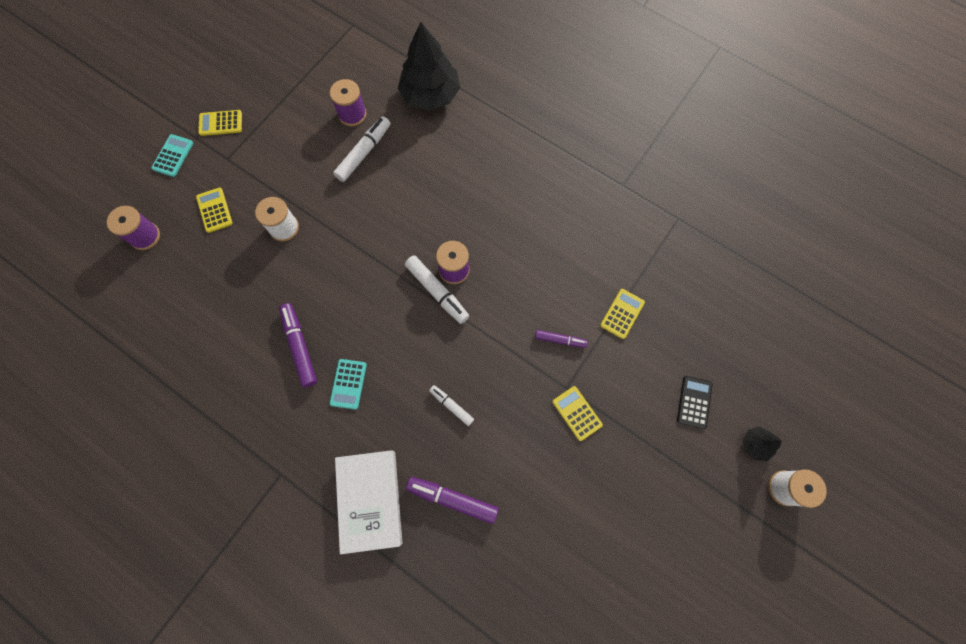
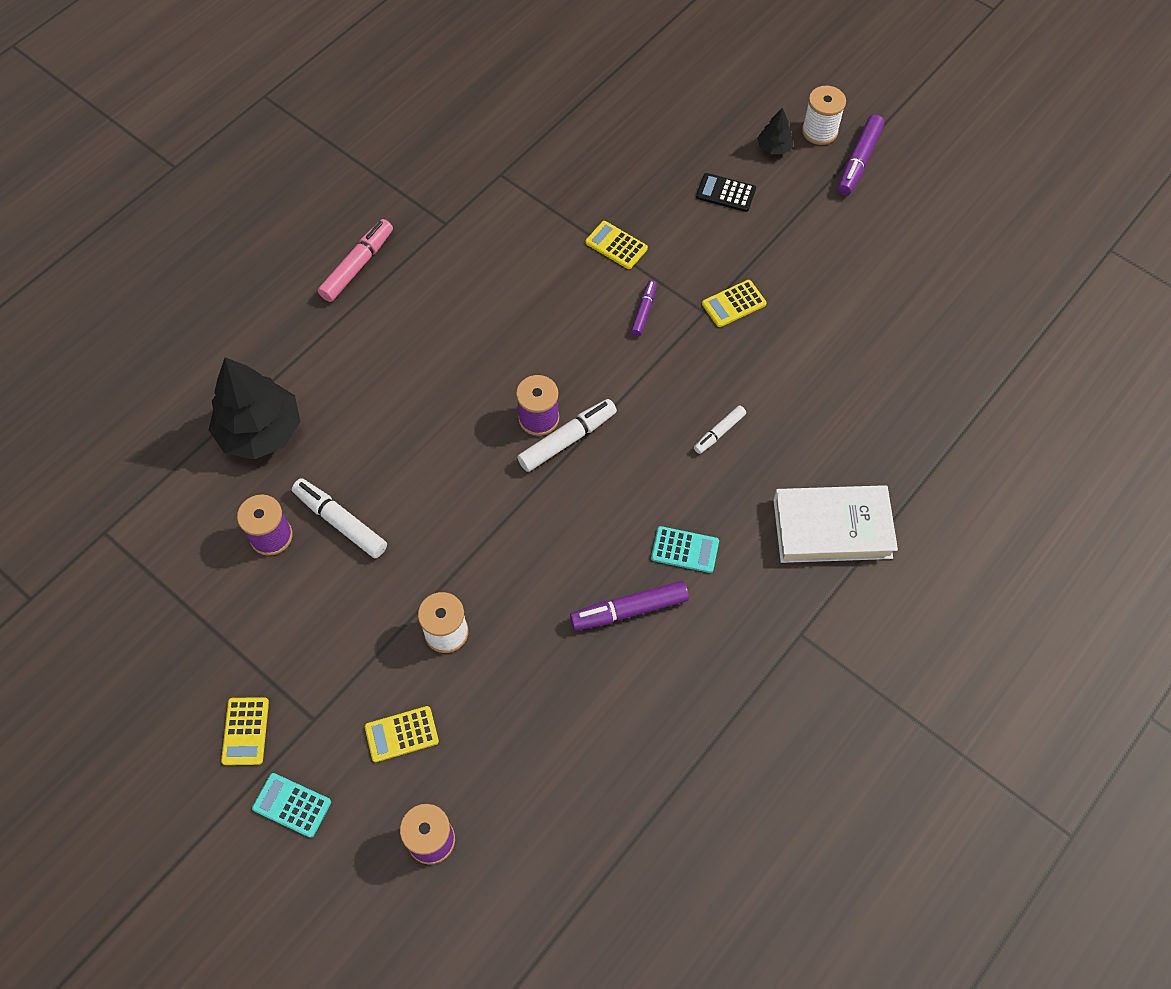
camera: 85 degrees left, 10 degrees down
purple marker [406,477,499,524] -> purple marker moved to [838,114,884,195]
none -> pink marker [318,219,393,302]

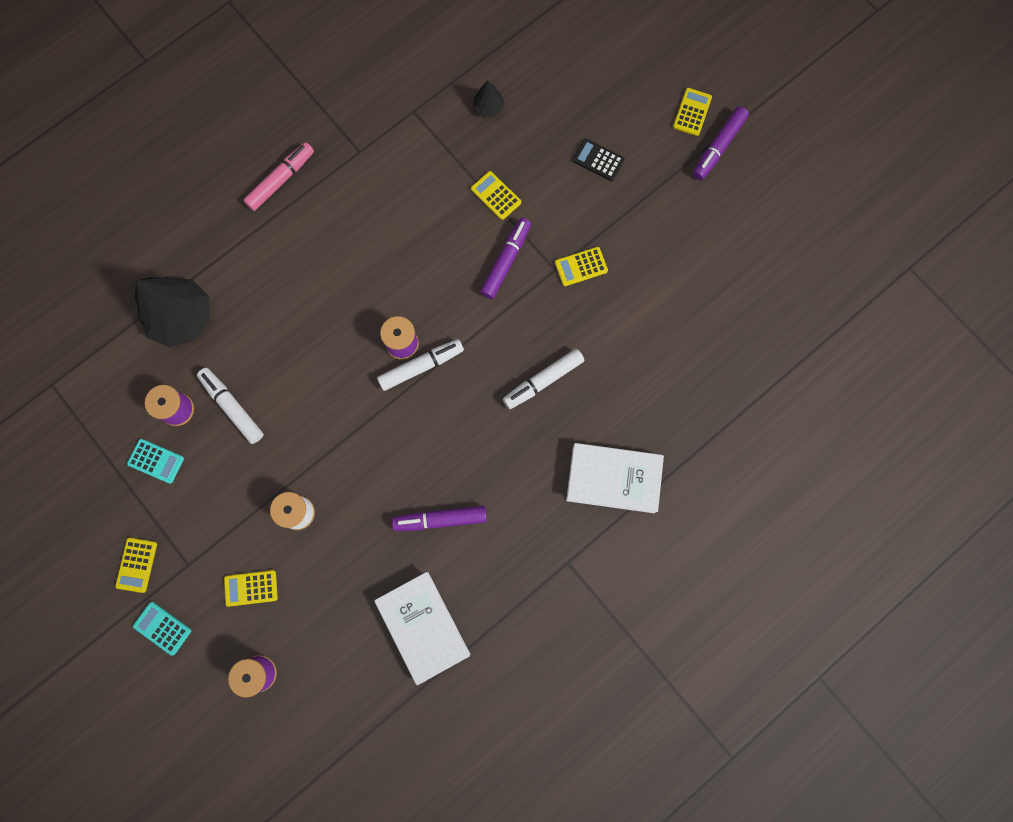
camera: 10 degrees right, 15 degrees up
purple marker [631,280,657,336] -> purple marker [480,218,531,299], size x1.67
turquoise calculator [651,526,719,573] -> turquoise calculator moved to [127,439,184,484]
white marker [694,406,746,454] -> white marker [503,349,584,409], size x1.67
black tree [757,108,794,154] -> black tree moved to [474,81,505,117]
white spool [802,86,846,145] -> yellow calculator [673,88,712,136]
none -> white book [374,572,470,685]

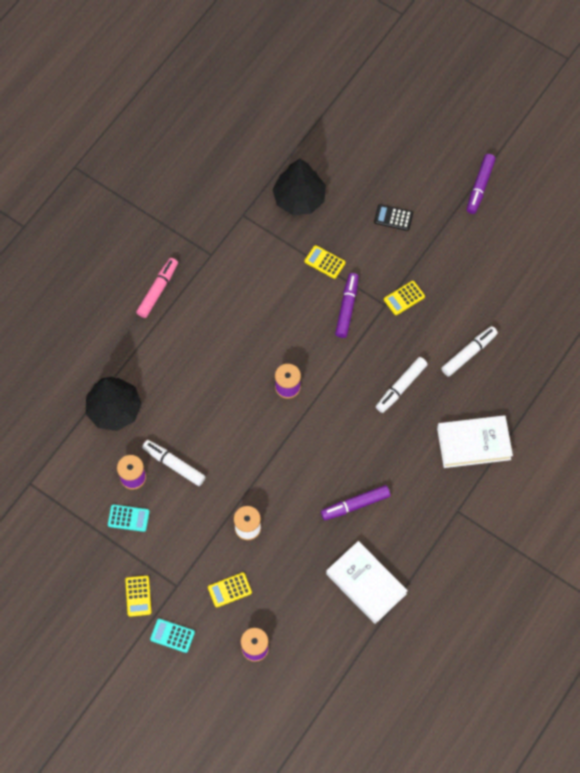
camera: 15 degrees left, 10 degrees down
white marker [377,339,464,391] -> white marker moved to [441,326,498,377]
black tree [474,81,505,117] -> black tree [272,159,326,215], size x2.18
yellow calculator [673,88,712,136] -> none

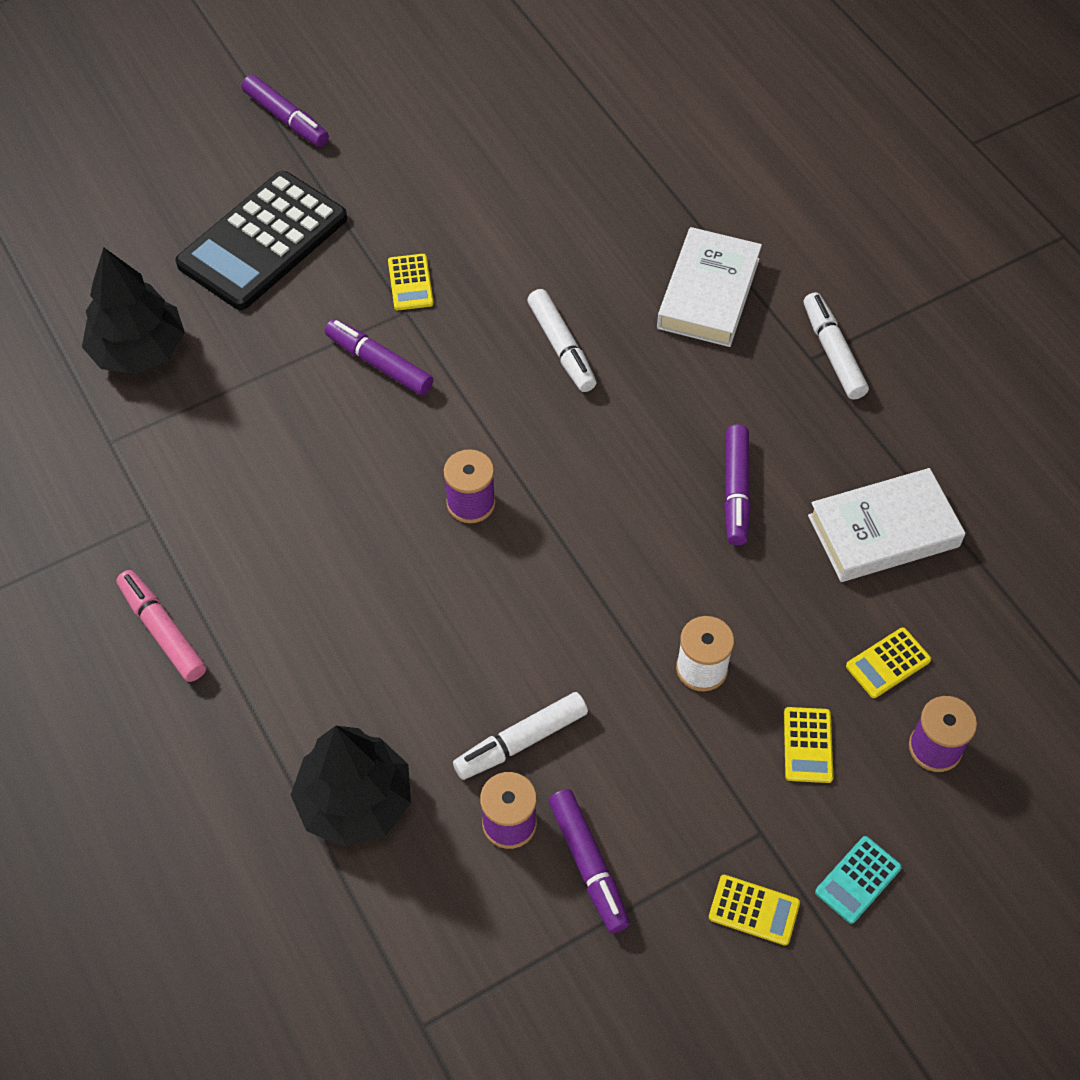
camera: 65 degrees left, 10 degrees down
turquoise calculator [108,505,149,532] -> purple marker [548,789,630,933]
yellow calculator [305,245,346,279] -> yellow calculator moved to [846,627,931,698]
black calculator [374,204,413,231] -> black calculator [175,171,347,310], size x2.43
white marker [441,326,498,377] -> white marker moved to [803,292,869,400]

